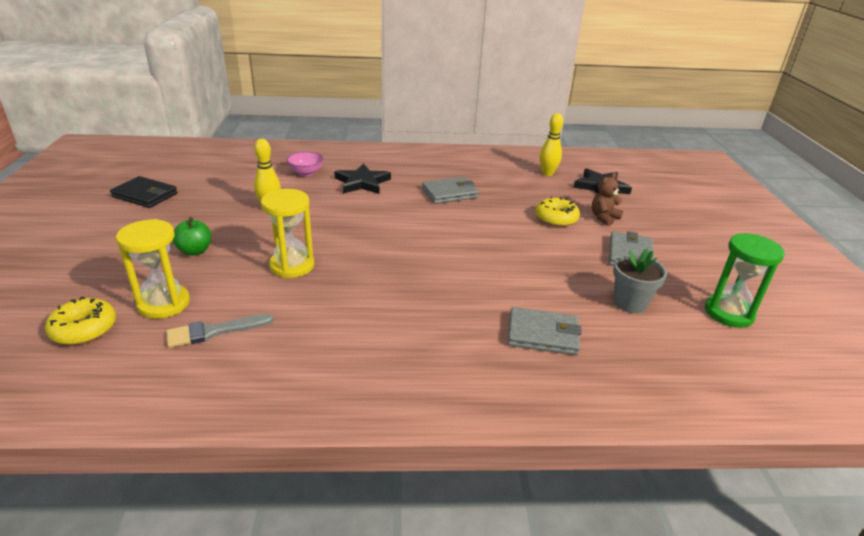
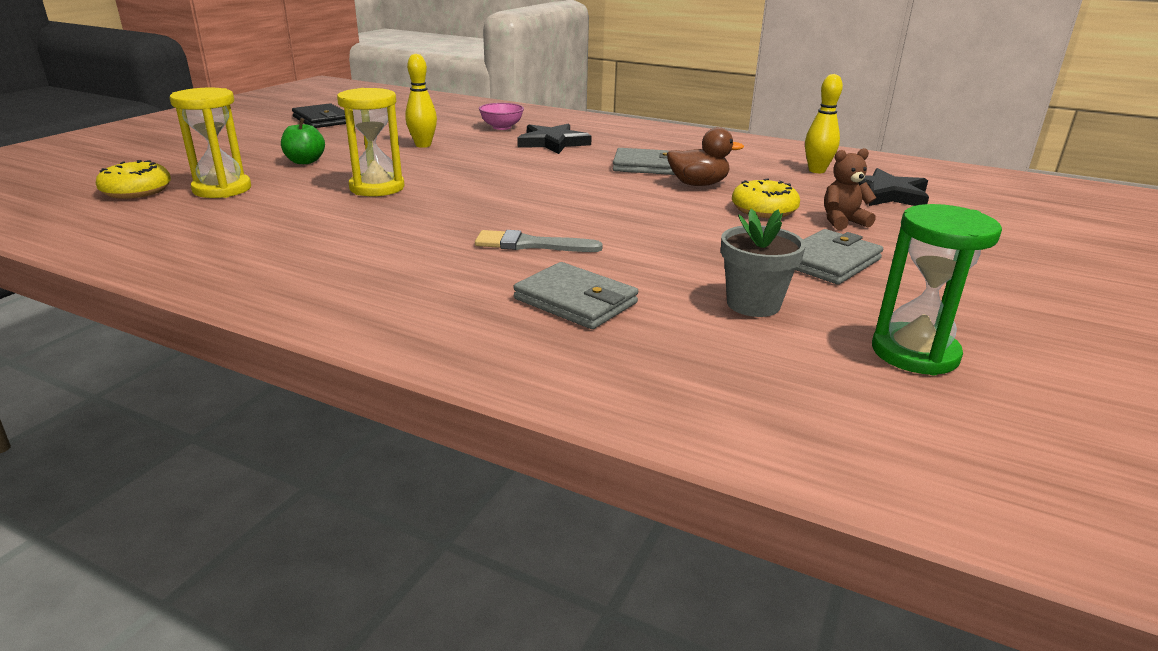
camera: 30 degrees right, 5 degrees down
grey brush [166,314,274,348] -> grey brush moved to [475,230,603,252]
none -> brown duck [667,127,744,186]

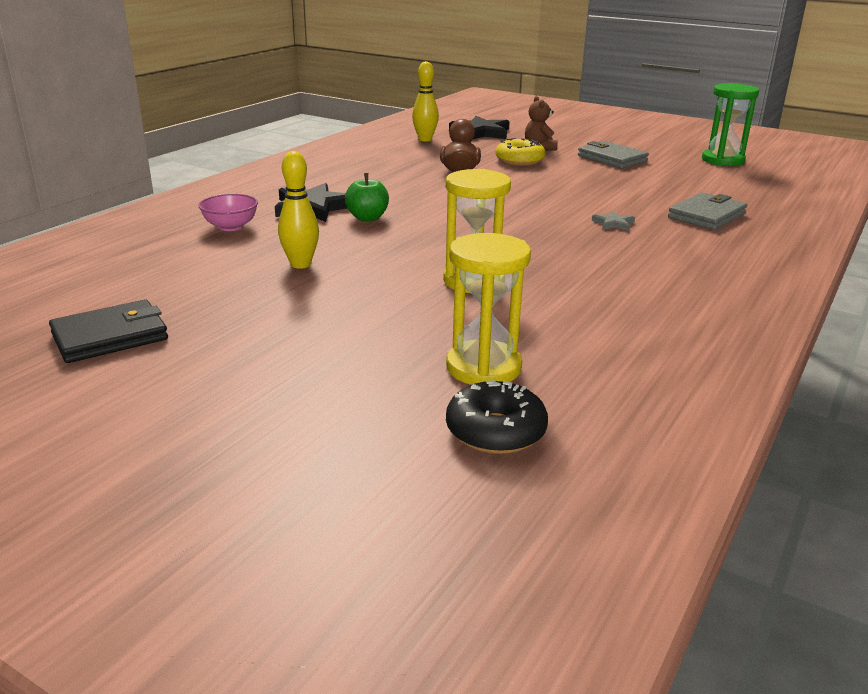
camera: 85 degrees left, 0 degrees up
yellow donut [96,160,171,199] -> black donut [446,380,548,454]
green apple [281,118,325,164] -> green apple moved to [345,173,389,221]
grey brush [475,230,603,252] -> grey star [592,211,635,231]
grey wallet [613,148,675,175] -> none
grey flower pot [721,209,806,317] -> none

